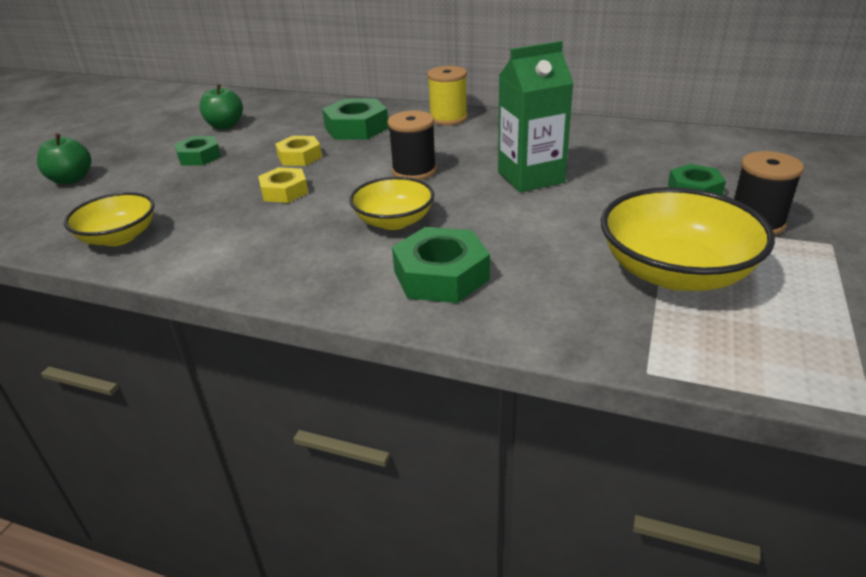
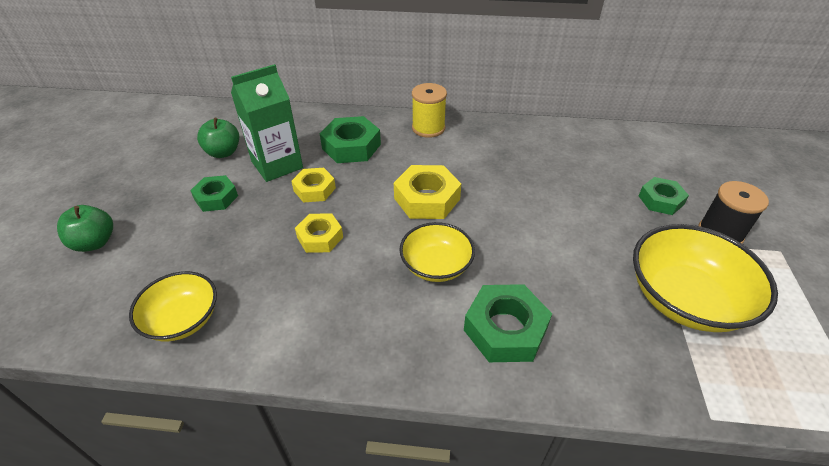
camera: 15 degrees left, 10 degrees up
black spool [387,111,436,180] -> yellow nut [394,165,461,219]
green carton [498,41,573,193] -> green carton moved to [231,64,303,182]

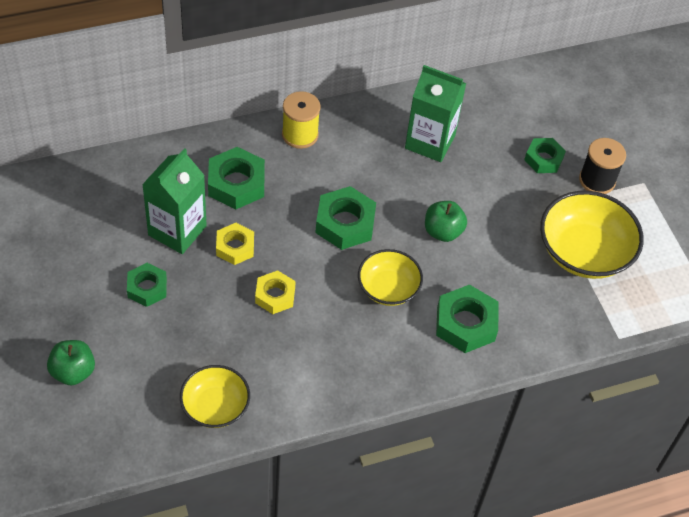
camera: 30 degrees left, 10 degrees up
green apple [197,118,239,158] -> green apple moved to [425,201,467,242]
yellow nut [394,165,461,219] -> green nut [315,186,376,250]
none -> green carton [405,65,466,162]

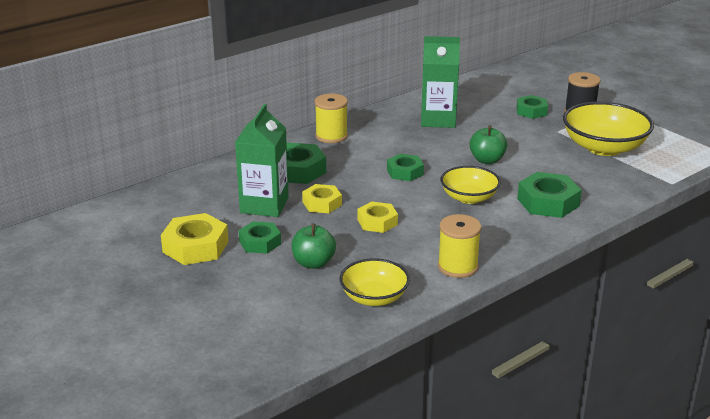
camera: 15 degrees left, 25 degrees down
green apple [47,340,95,386] -> green apple moved to [291,224,336,269]
green nut [315,186,376,250] -> green nut [387,154,424,181], size x0.65
none -> yellow nut [161,213,229,265]
none -> yellow spool [438,214,481,278]

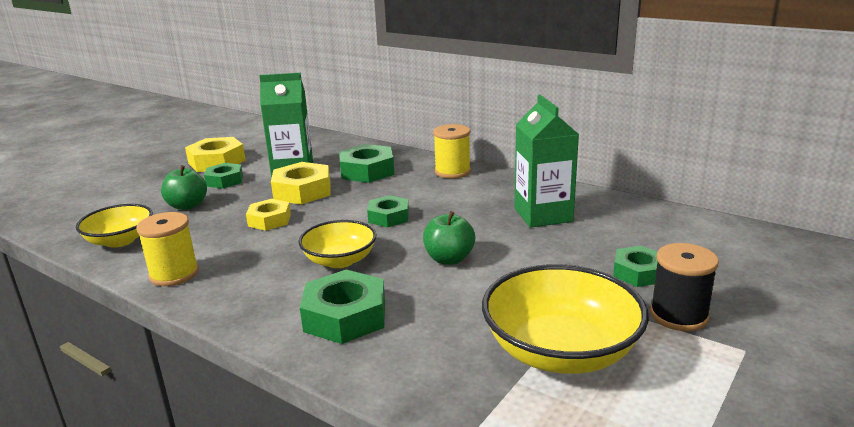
camera: 75 degrees right, 5 degrees down
yellow nut [302,184,342,213] -> yellow nut [271,162,331,205], size x1.54

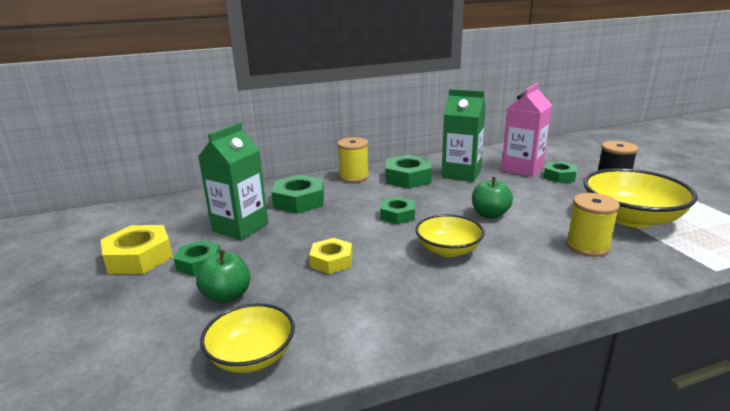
camera: 55 degrees left, 0 degrees up
yellow spool [136,212,199,286] -> yellow spool moved to [566,193,620,257]
yellow nut [271,162,331,205] -> none
green nut [300,270,385,344] -> green nut moved to [386,155,432,189]
none -> pink carton [501,83,552,177]

